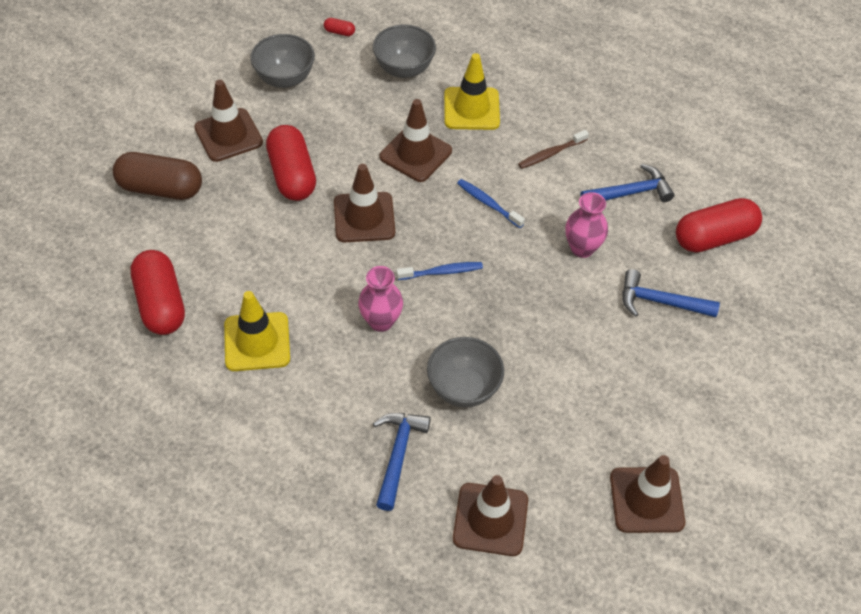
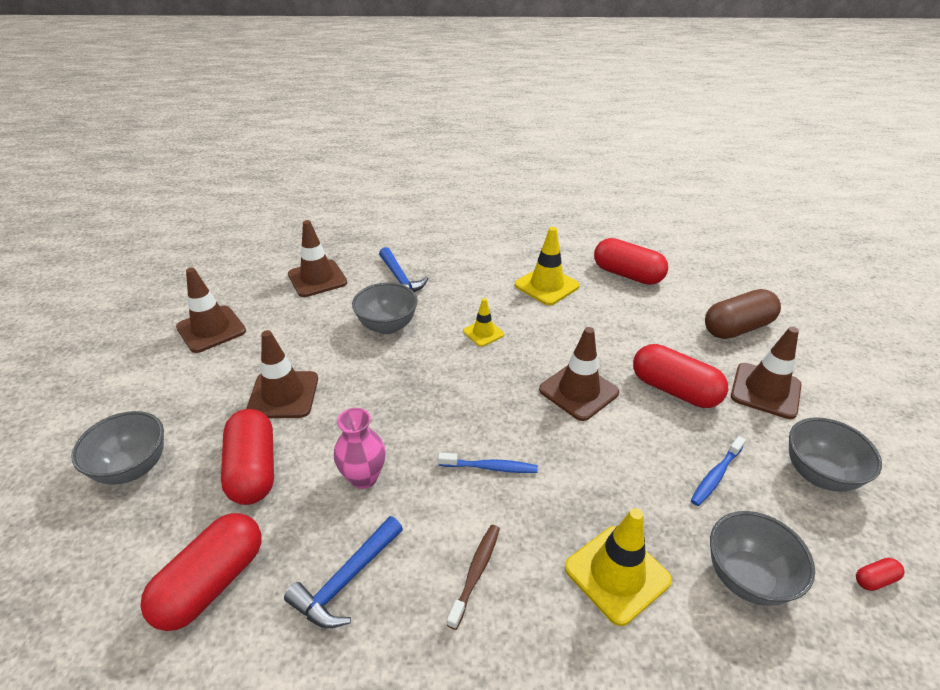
camera: 145 degrees right, 15 degrees down
pink vase [358,266,403,332] -> yellow traffic cone [463,298,504,347]
brown traffic cone [380,99,452,182] -> brown traffic cone moved to [246,330,318,418]
blue toothbrush [397,262,483,280] -> blue toothbrush moved to [691,436,746,506]
blue hammer [622,269,720,317] -> red capsule [221,409,274,505]
none -> grey bowl [71,411,164,485]

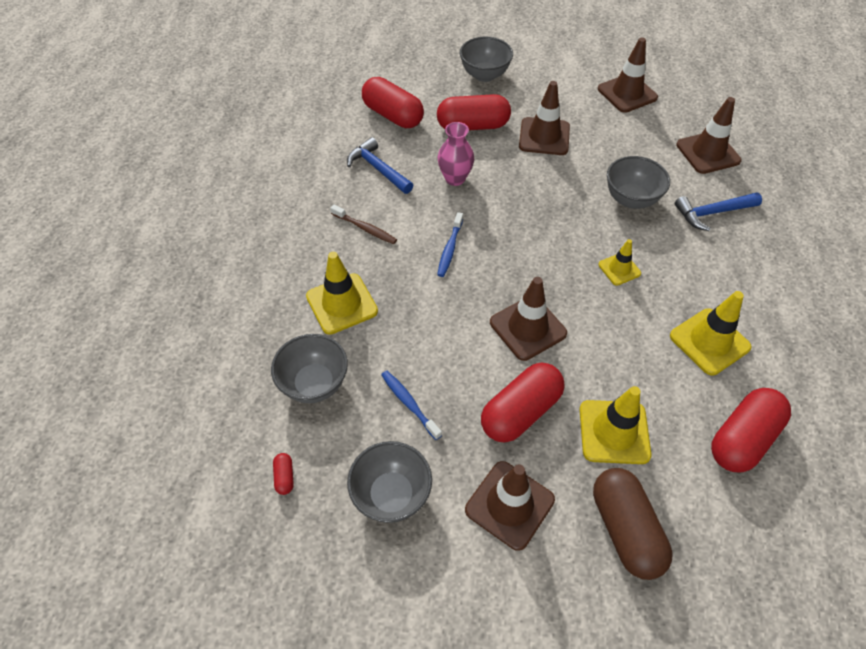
camera: 100 degrees right, 15 degrees up
none -> yellow traffic cone [580,386,652,464]

